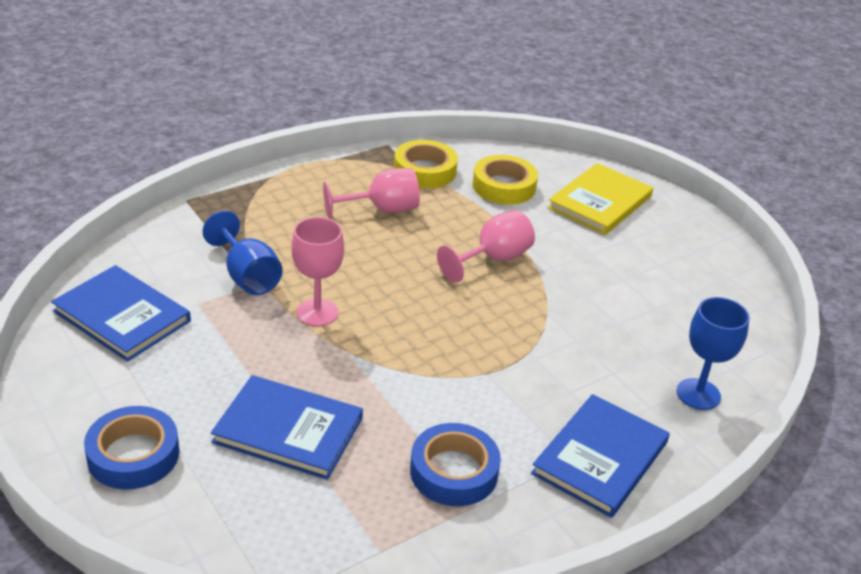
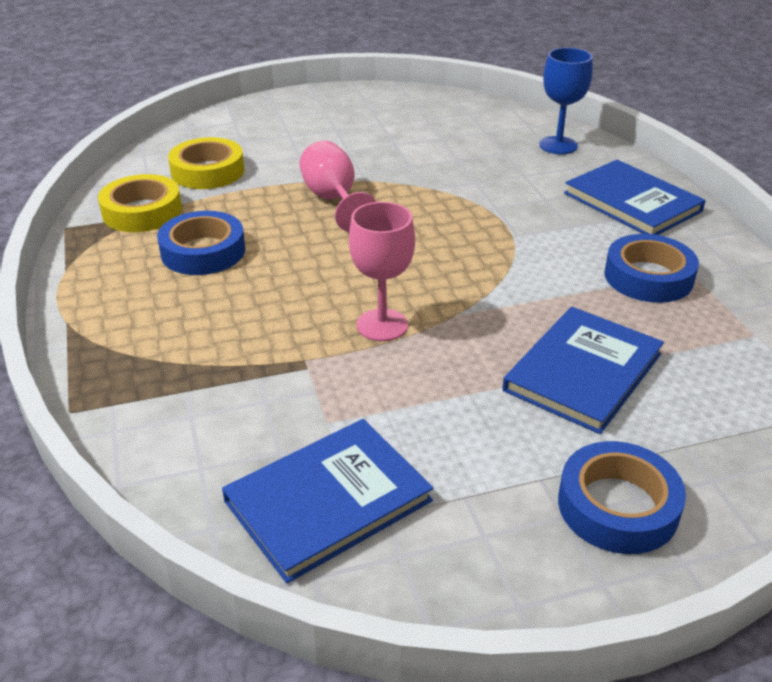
camera: 70 degrees left, 0 degrees up
blue goblet [202,211,283,295] -> none
pink goblet [323,168,420,219] -> blue tape [157,211,245,275]
yellow book [547,163,653,235] -> none

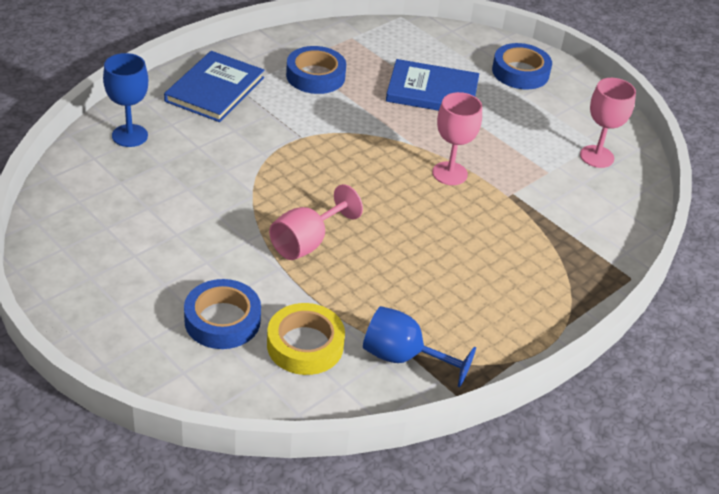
camera: 120 degrees left, 5 degrees up
yellow tape [98,174,182,232] -> blue goblet [363,306,476,387]
blue tape [157,211,245,275] -> blue tape moved to [184,279,261,349]
blue book [222,419,433,583] -> pink goblet [580,78,636,168]

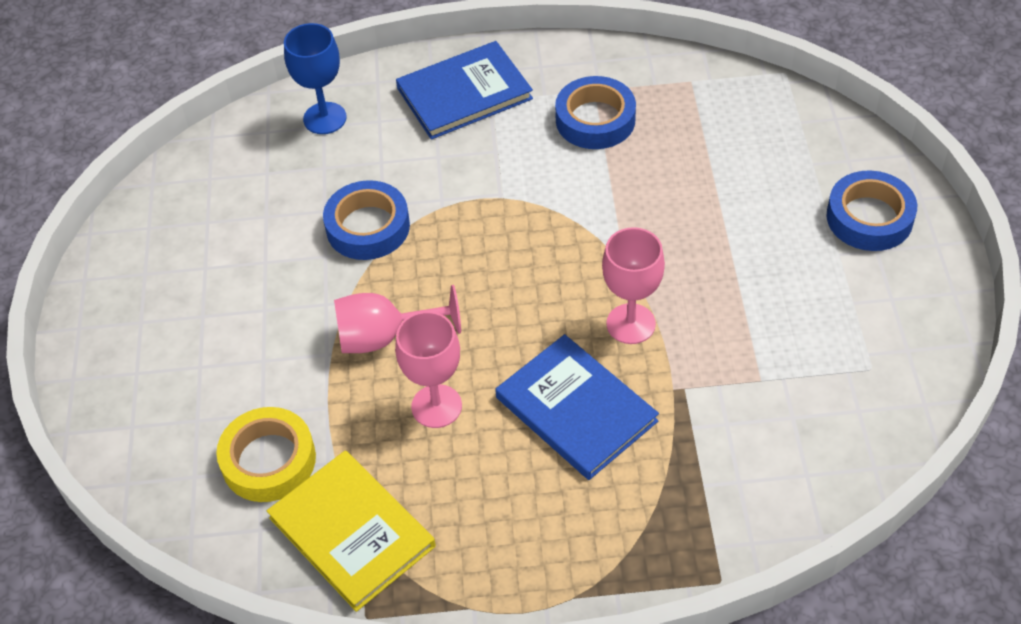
camera: 45 degrees right, 10 degrees up
blue tape [184,279,261,349] -> blue tape moved to [323,180,410,260]
blue goblet [363,306,476,387] -> yellow book [267,450,436,612]
blue book [386,59,479,111] -> blue book moved to [495,334,659,480]
pink goblet [580,78,636,168] -> pink goblet moved to [395,311,462,428]

